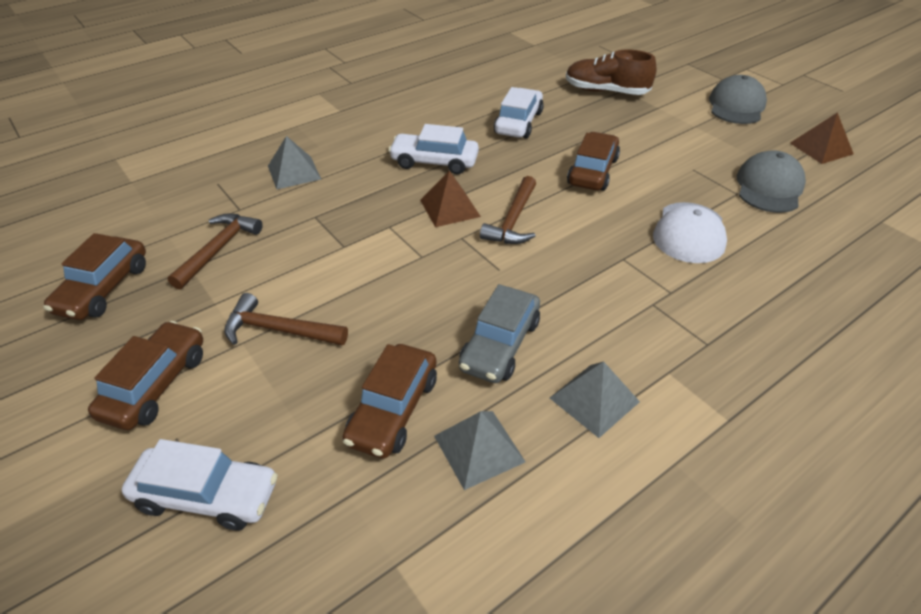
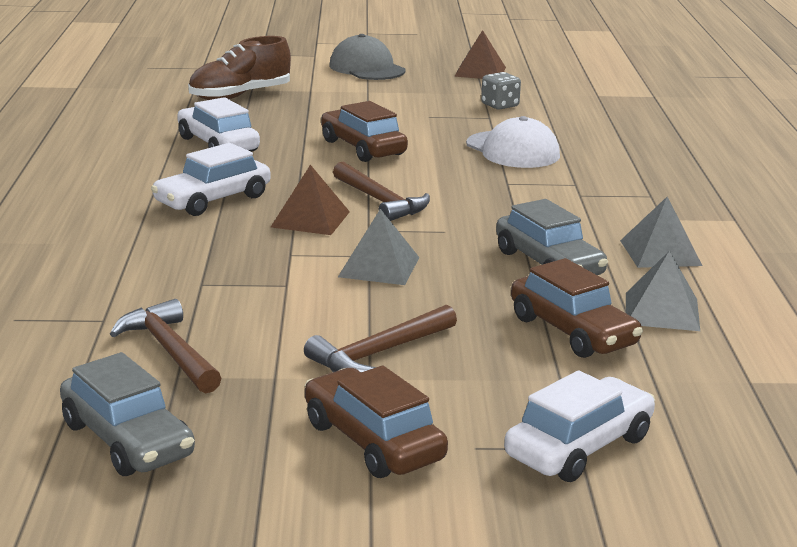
camera: 55 degrees left, 20 degrees down
brown car [44,233,146,320] -> grey car [60,352,195,476]
grey pyramid [268,136,321,189] -> grey pyramid moved to [338,209,420,285]
grey cap [737,150,806,213] -> grey dice [481,72,521,109]

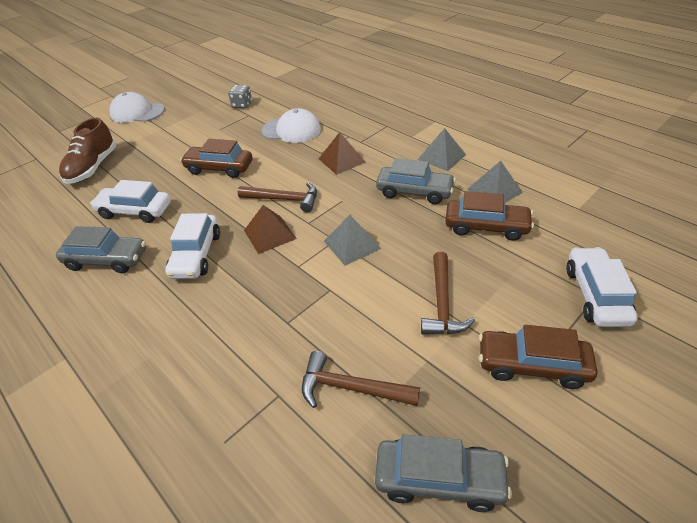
camera: 40 degrees left, 20 degrees up
grey cap [329,34,405,80] -> white cap [110,92,165,123]
brown pyramid [454,30,506,79] -> brown pyramid moved to [319,132,366,175]
none -> grey car [56,226,146,273]

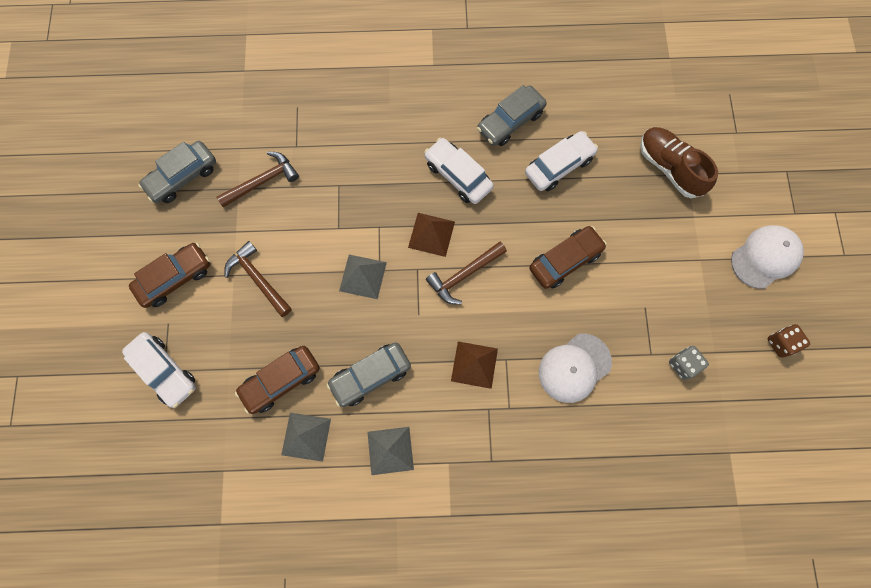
camera: 130 degrees right, 30 degrees up
none -> brown dice [768,324,810,358]

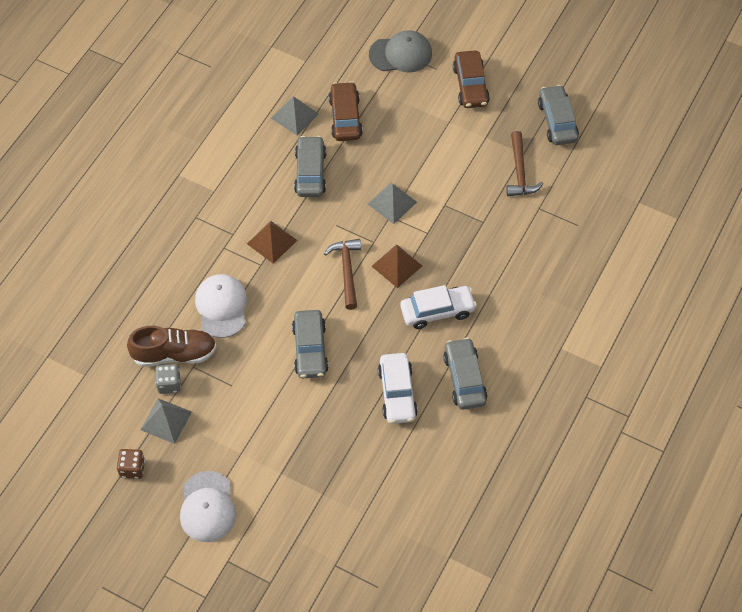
camera: 120 degrees right, 15 degrees down
white car [122,332,196,408] -> grey cap [369,30,432,72]
brown hammer [224,241,292,317] -> none
grey pyramid [367,427,414,475] -> grey pyramid moved to [141,398,192,444]
brown car [529,226,607,289] -> grey car [292,310,329,378]
brown shoe [640,127,718,198] -> brown shoe moved to [127,326,217,367]

